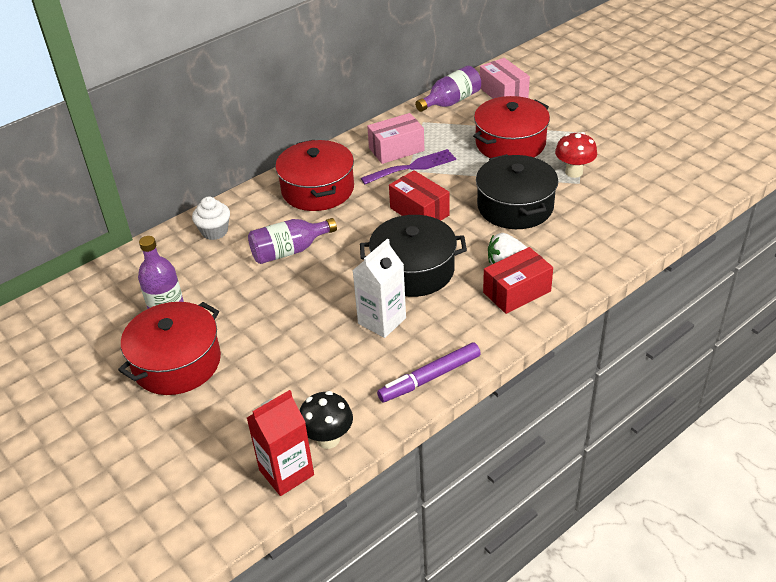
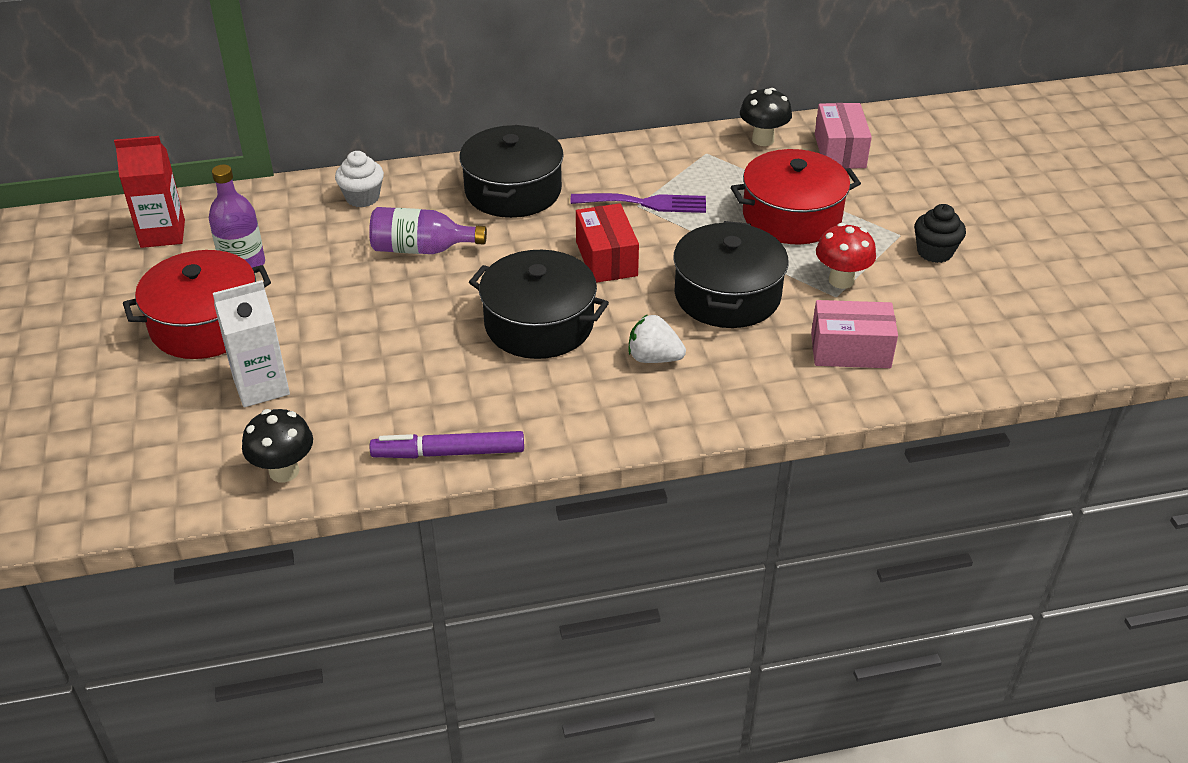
camera: 25 degrees right, 0 degrees up
red carton [247,390,314,496] -> red carton moved to [114,136,185,248]
red pot [275,140,354,211] -> black pot [459,125,564,218]
white carton [352,239,406,338] -> white carton moved to [213,280,290,407]
pink box [367,113,424,164] -> pink box moved to [811,300,898,368]
purple bottle [415,66,481,112] -> black mushroom [740,88,792,146]
red box [483,247,553,314] -> none
none -> black cupcake [914,204,966,263]

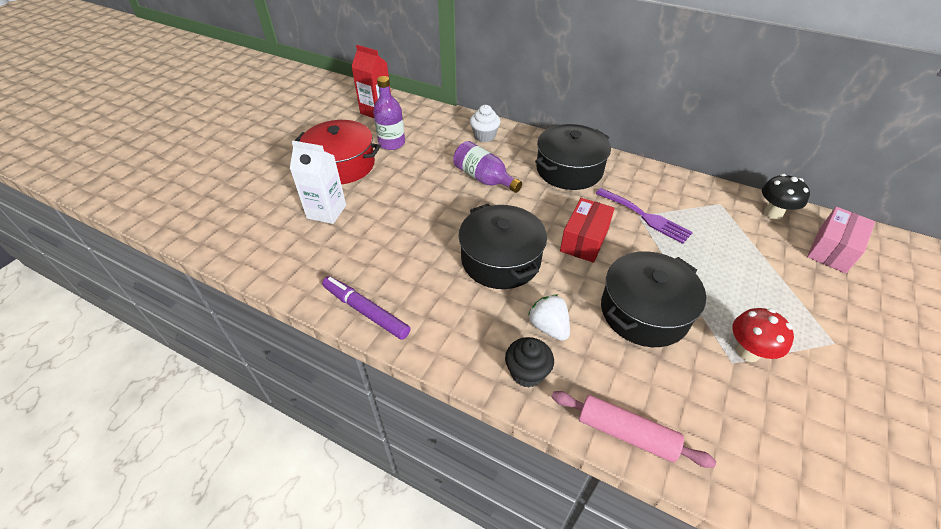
camera: 40 degrees right, 5 degrees up
black mushroom [242,409,313,482] -> none
red pot [731,149,861,244] -> none
pink box [811,300,898,368] -> none
black cupcake [914,204,966,263] -> black cupcake moved to [505,337,554,388]
none -> pink rolling pin [551,391,716,468]

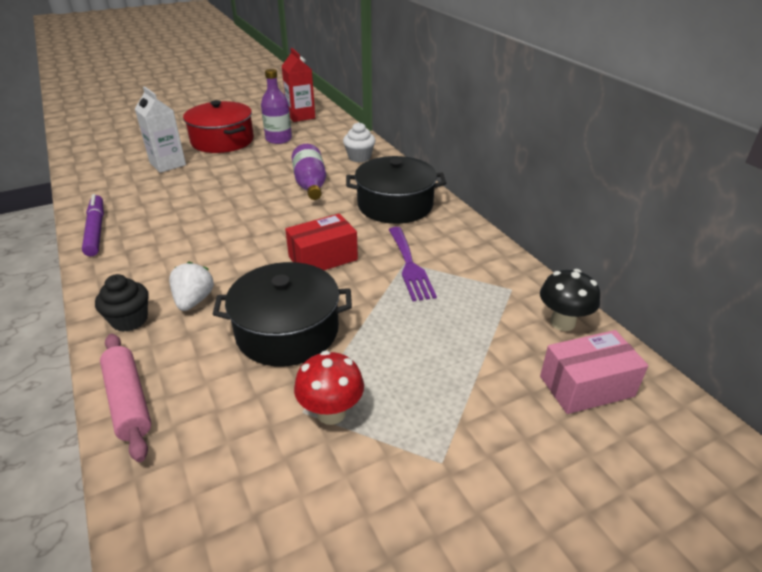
camera: 35 degrees right, 10 degrees down
black pot [459,204,547,289] -> none

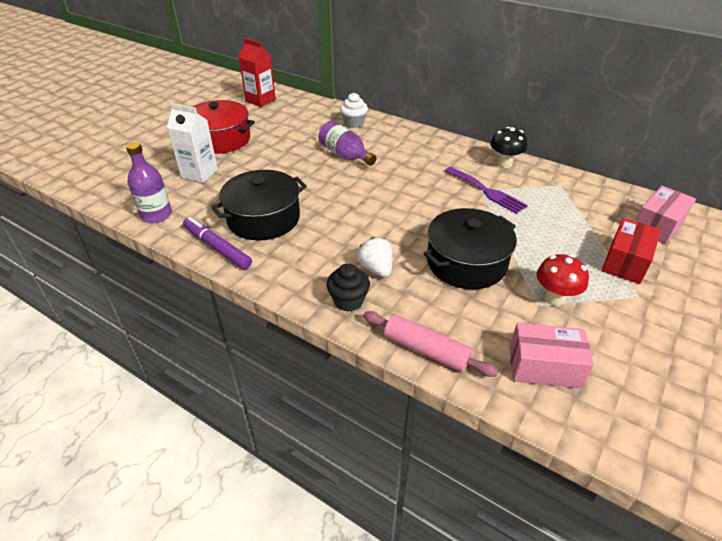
camera: 30 degrees left, 5 degrees up
purple bottle [261,69,292,144] -> purple bottle moved to [126,142,172,223]
red box [285,214,358,270] -> red box moved to [602,218,661,284]
black pot [346,156,446,224] -> black pot moved to [211,170,307,241]
black mushroom [540,269,600,331] -> black mushroom moved to [490,127,527,168]
none -> pink box [509,323,594,389]

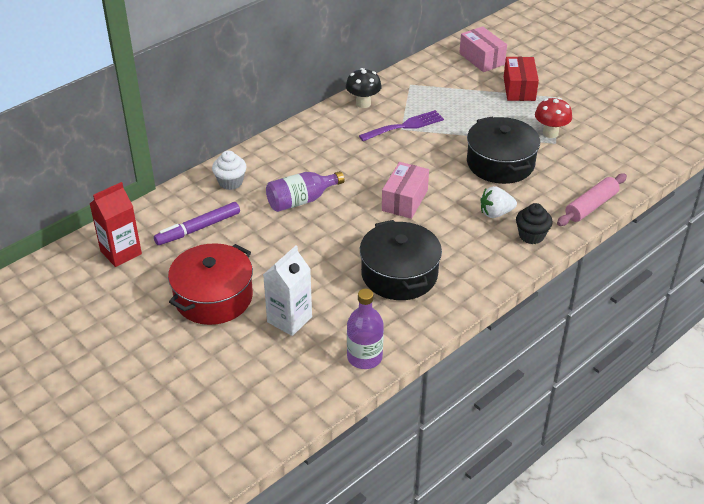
camera: 75 degrees left, 0 degrees up
purple marker [183,217,252,269] -> purple marker moved to [154,202,240,245]
pink box [509,323,594,389] -> pink box moved to [382,162,429,219]
red box [602,218,661,284] -> red box turned 45 degrees clockwise [504,57,539,101]

